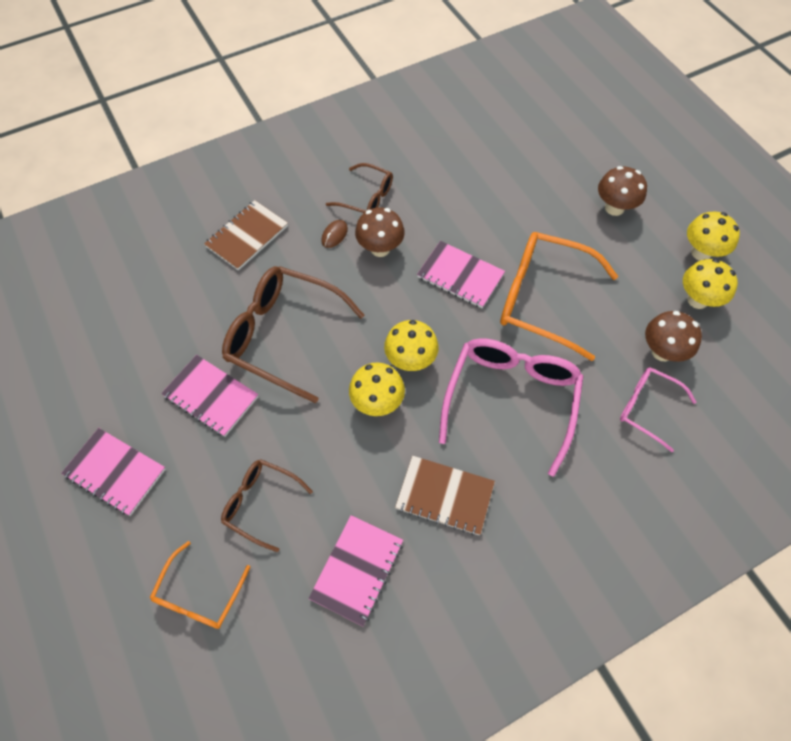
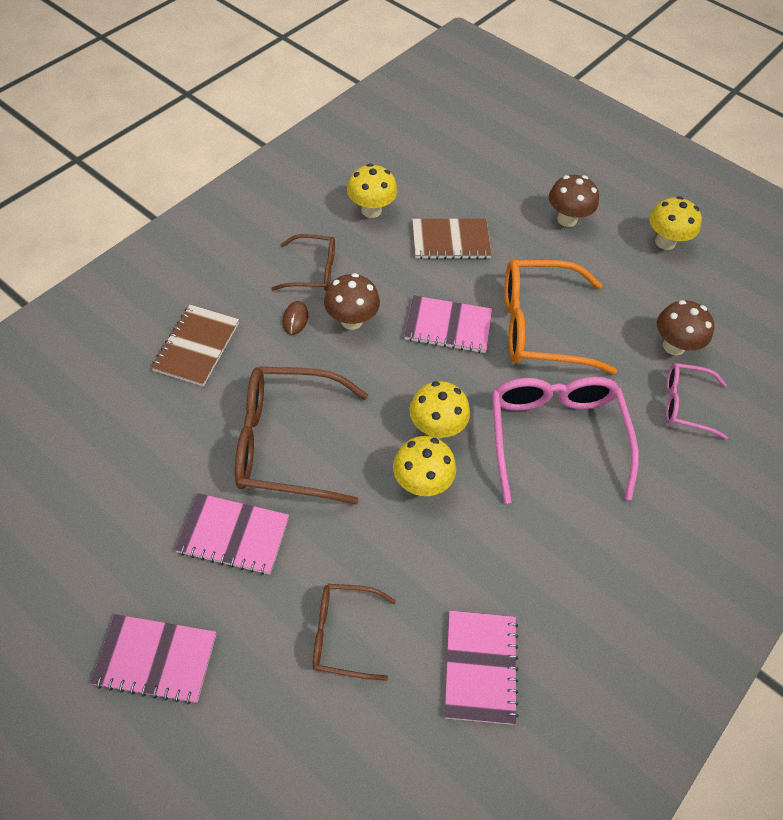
camera: 25 degrees left, 5 degrees down
orange glasses [150,541,250,629] -> none
brown notebook [395,456,495,535] -> brown notebook moved to [412,219,492,259]
yellow mushroom [683,259,738,309] -> yellow mushroom moved to [347,164,397,218]

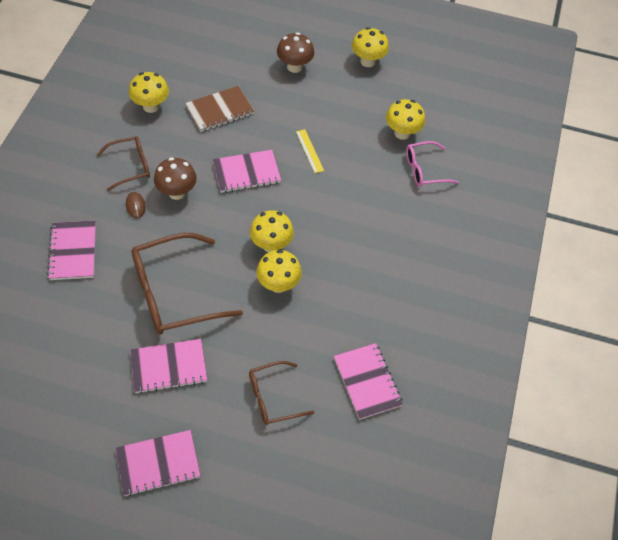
camera: 25 degrees left, 0 degrees up
brown notebook [151,305,239,386] -> pink notebook [47,221,96,280]
pink glasses [492,377,639,504] -> none
orange glasses [504,260,617,374] -> yellow ruler [296,129,324,173]
brown mushroom [657,300,714,355] -> yellow mushroom [386,99,425,140]

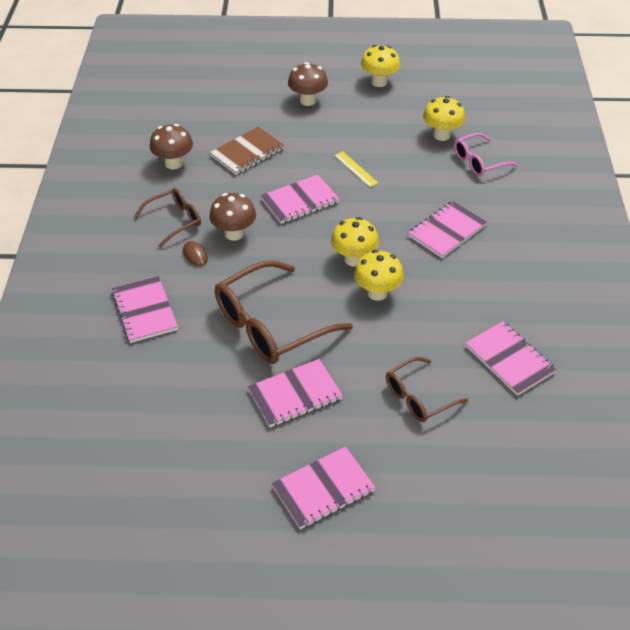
camera: 10 degrees left, 10 degrees down
yellow mushroom [129,72,169,113] -> brown mushroom [150,124,193,169]
none -> pink notebook [408,201,487,258]

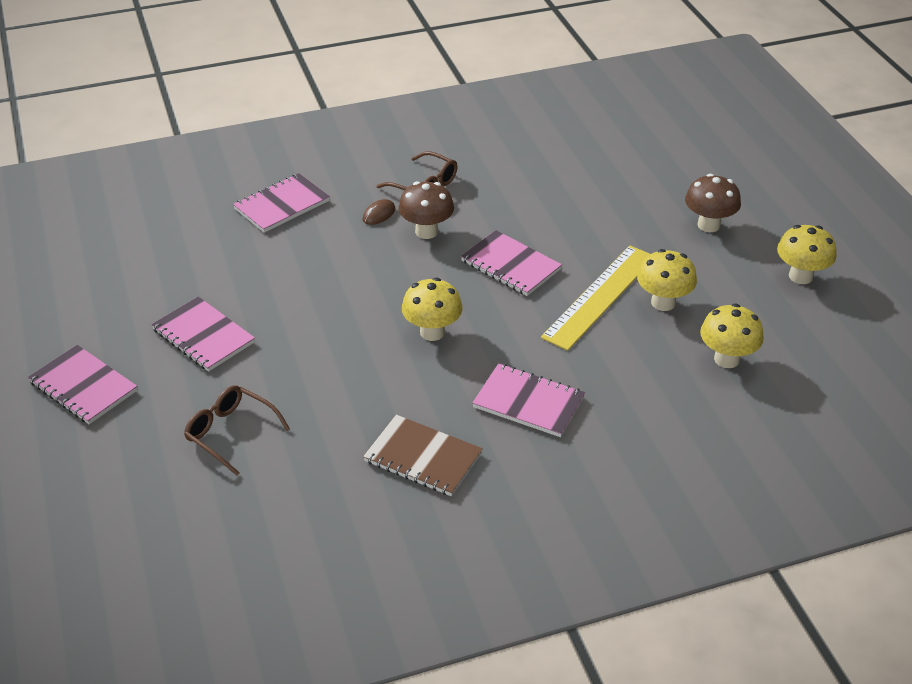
camera: 70 degrees right, 5 degrees down
brown mushroom [150,124,193,169] -> none
brown notebook [210,127,285,175] -> brown notebook moved to [363,415,483,496]
brown glasses [215,260,353,364] -> none
yellow ruler [334,151,378,187] -> yellow ruler [541,246,650,351], size x2.10
yellow mushroom [354,250,404,301] -> yellow mushroom moved to [637,249,697,311]
pink glasses [454,133,518,176] -> none
pink notebook [465,321,556,396] -> none

